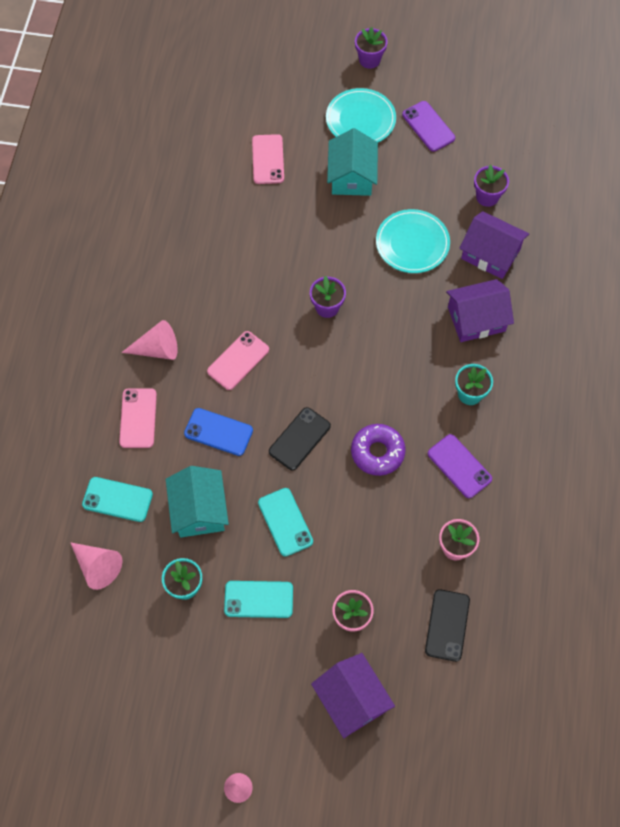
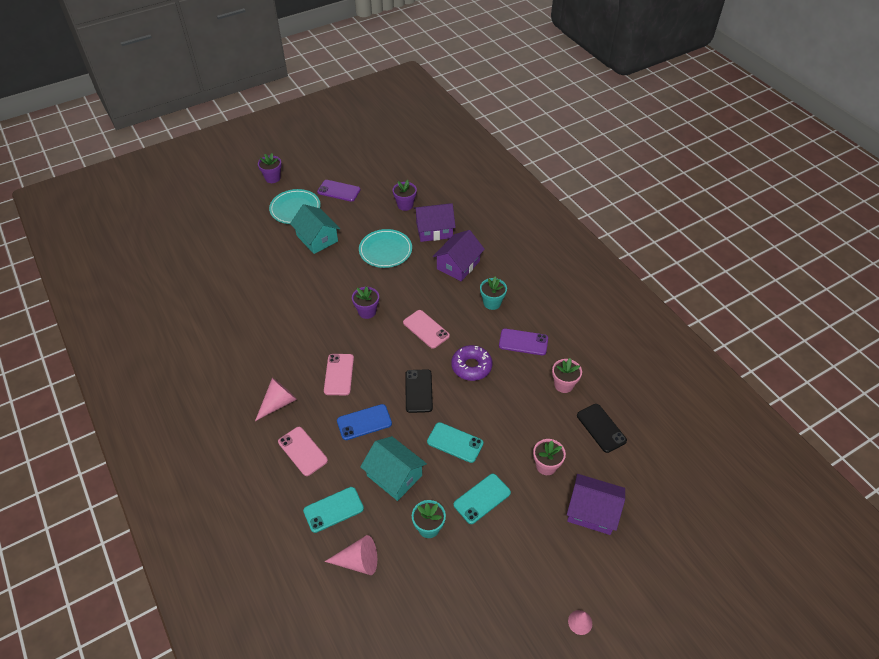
camera: 40 degrees left, 15 degrees down
pink phone [252,134,284,184] -> pink phone moved to [403,310,450,349]

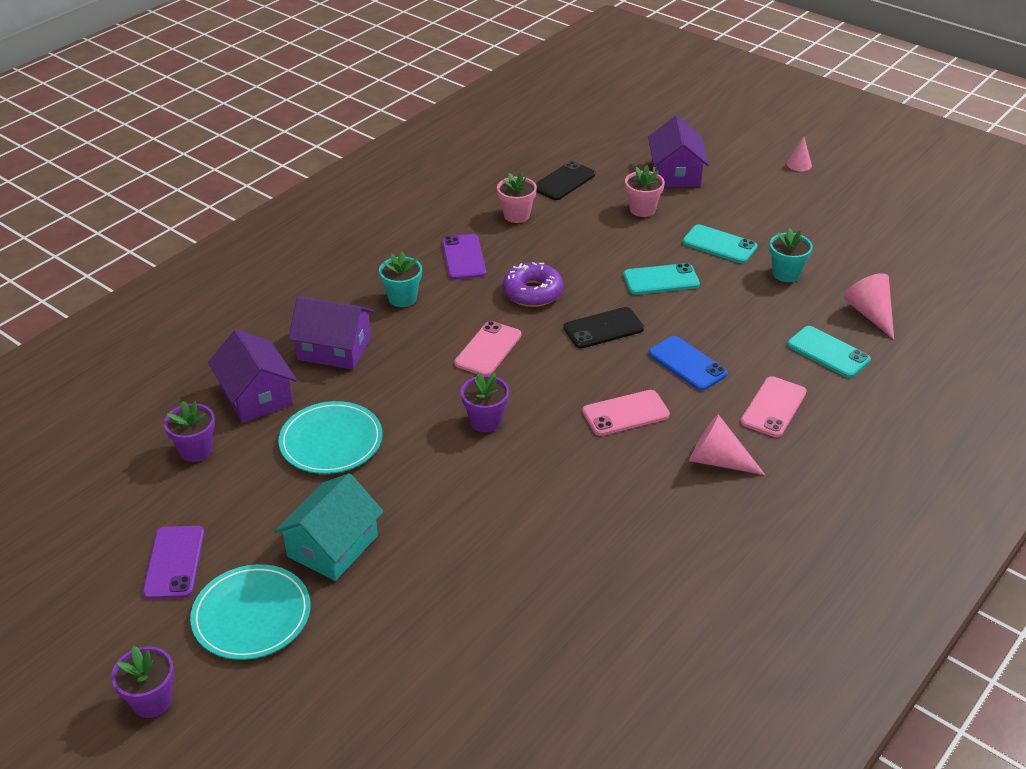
camera: 110 degrees left, 10 degrees down
turquoise house [360,436,427,501] -> none
turquoise phone [427,422,483,463] -> turquoise phone turned 75 degrees clockwise [623,263,700,295]

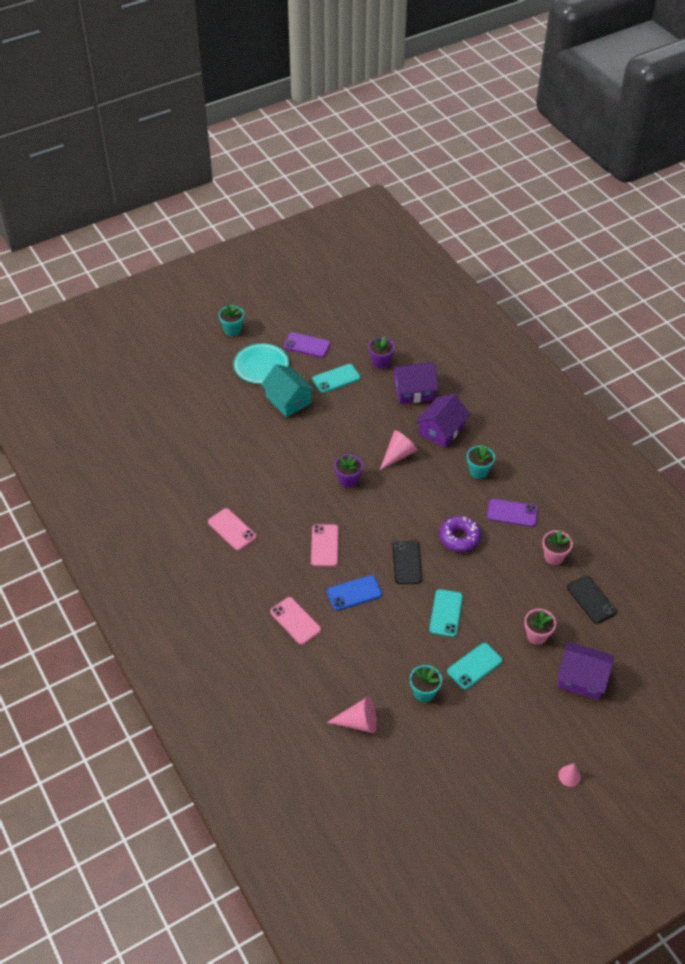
camera: 110 degrees right, 10 degrees up
purple flower pot [111,646,174,718] -> turquoise flower pot [219,304,244,336]
turquoise plate [278,401,383,474] -> none
pink phone [454,321,521,376] -> pink phone moved to [208,508,256,551]
pink cone [689,414,765,475] -> pink cone moved to [380,430,418,470]
turquoise phone [787,326,871,378] -> turquoise phone moved to [312,364,361,393]

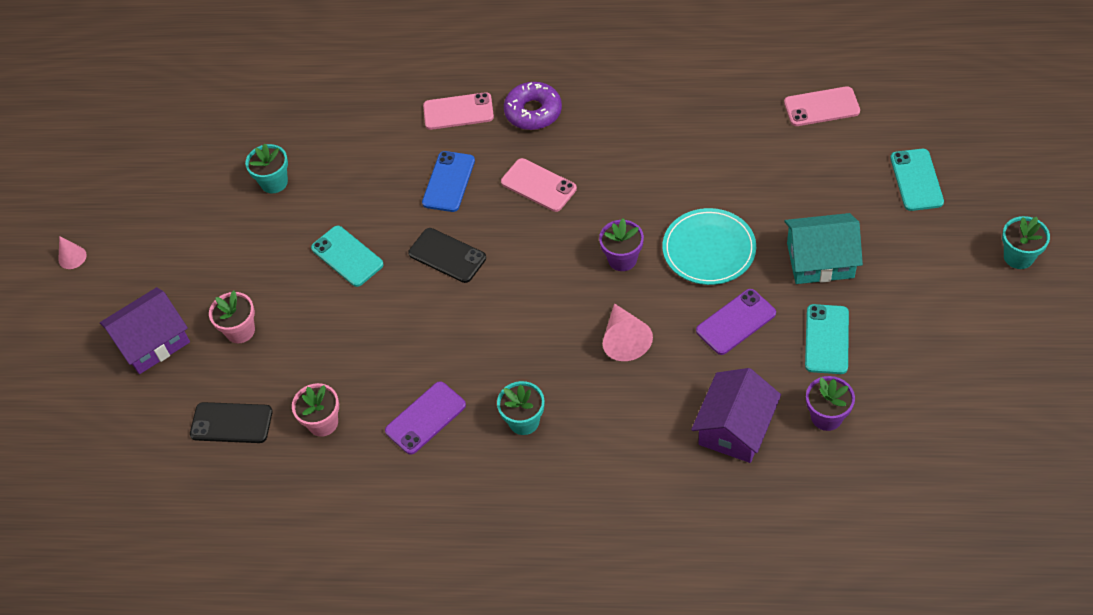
camera: 130 degrees right, 5 degrees up
pink phone [208,508,256,551] -> pink phone moved to [784,86,860,126]
turquoise plate [234,343,289,384] -> turquoise plate moved to [662,208,756,285]
purple phone [284,332,330,358] -> purple phone moved to [696,289,776,355]
pink cone [327,697,377,733] -> none
purple house [415,394,470,448] -> none
purple donut [439,516,481,552] -> purple donut moved to [504,82,562,130]
turquoise phone [447,643,502,690] -> turquoise phone moved to [890,149,944,211]

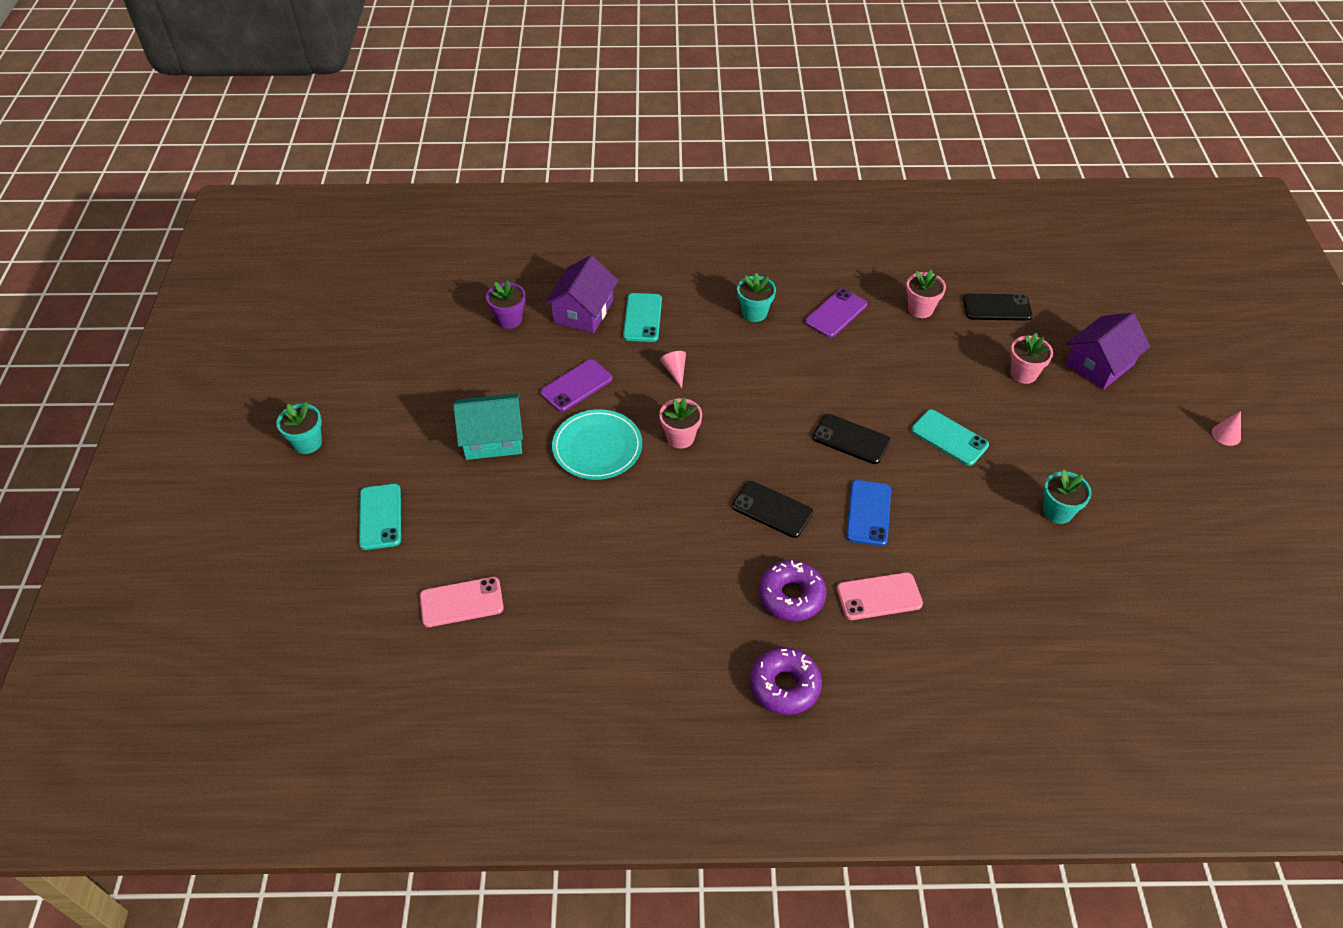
camera: 170 degrees right, 5 degrees down
pink phone [501,158,577,212] -> black phone [732,481,813,538]
purple flower pot [599,218,644,271] -> pink flower pot [659,397,702,449]
pink cone [603,303,653,361] -> pink cone [660,351,686,388], size x0.61
turquoise phone [805,304,849,374] -> turquoise phone moved to [623,293,662,342]
none -> purple donut [750,647,822,715]

